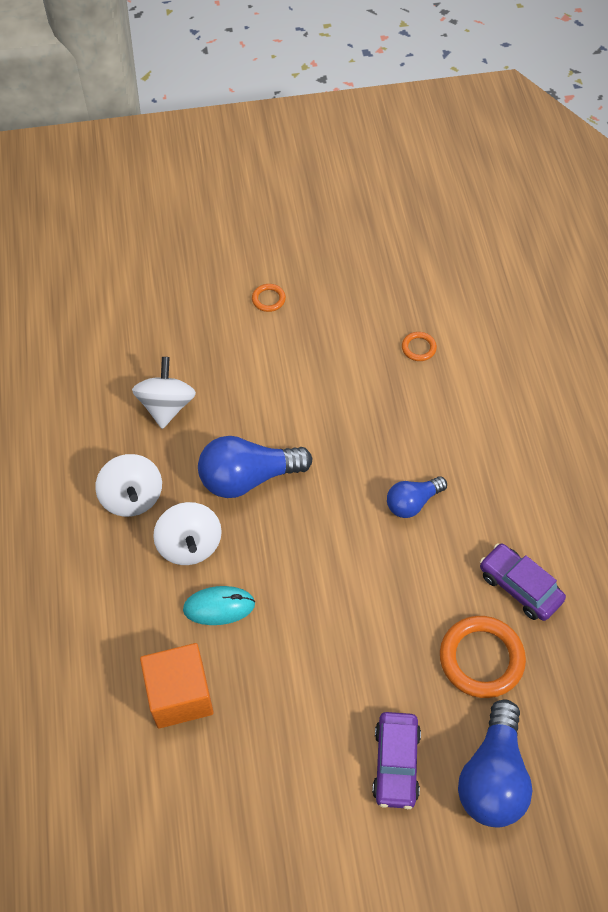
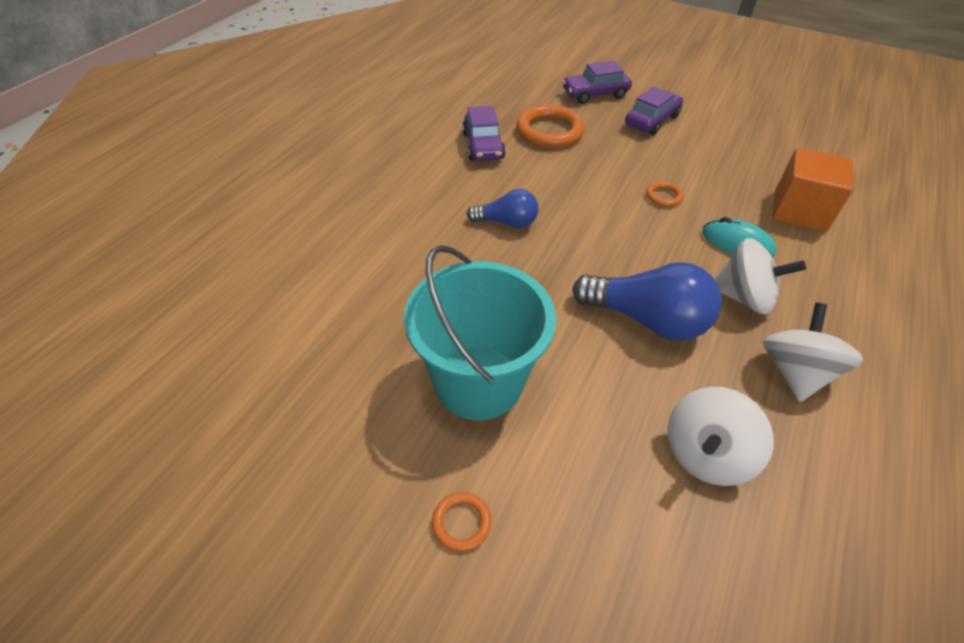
camera: 145 degrees left, 10 degrees down
white spinning top [153,502,222,565] -> white spinning top turned 90 degrees clockwise [715,238,806,315]
orange ring [402,332,437,361] -> orange ring moved to [646,181,684,207]
blue light bulb [458,699,533,827] -> purple car [562,61,632,104]
none -> turquoise bucket [404,245,556,420]

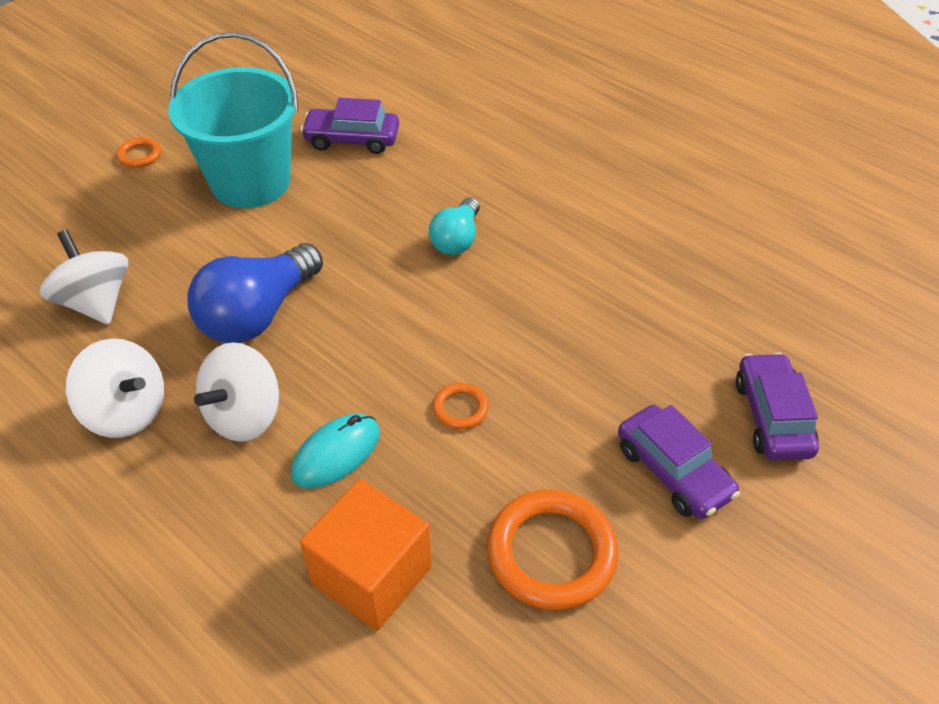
camera: 105 degrees right, 0 degrees up
purple car [462,106,506,161] -> purple car moved to [301,98,399,154]
blue light bulb [466,189,538,228] -> turquoise light bulb [429,197,480,255]
orange ring [516,105,585,148] -> orange ring moved to [487,489,618,610]

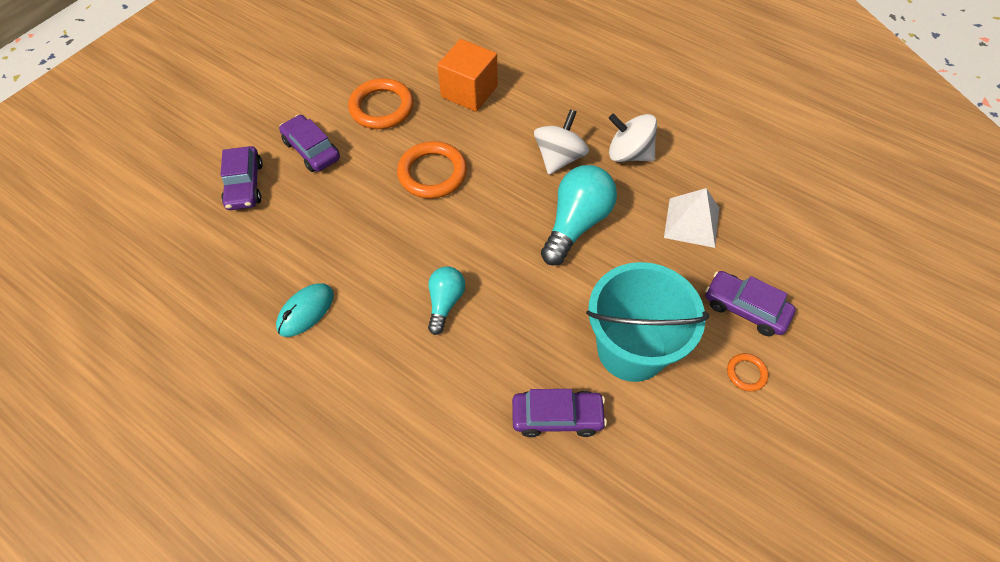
camera: 175 degrees right, 10 degrees up
white spinning top [40,230,129,325] -> white pyramid [664,188,719,248]
blue light bulb [187,243,323,343] -> turquoise light bulb [541,165,617,266]
turquoise mouse [291,414,380,489] -> turquoise mouse moved to [276,283,334,337]
orange ring [433,383,489,429] -> orange ring [397,141,467,199], size x2.08
none -> purple car [705,271,796,336]

